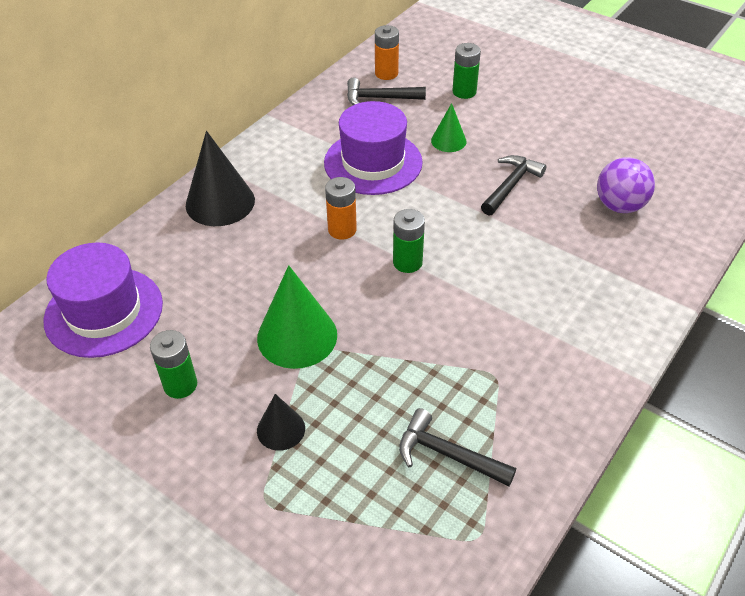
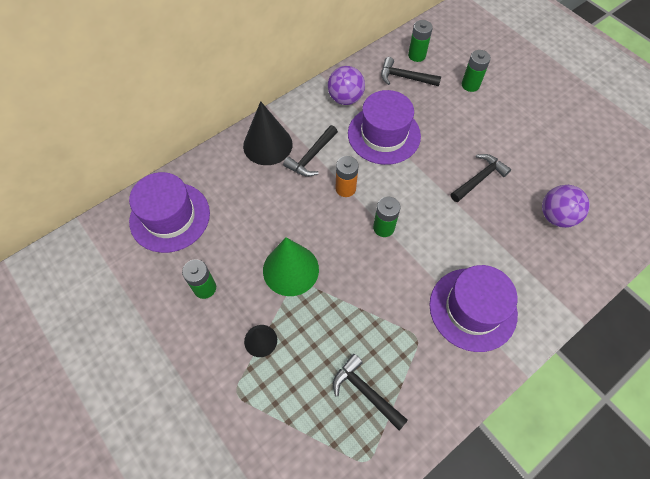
camera: 15 degrees right, 15 degrees up
orange battery [375,25,399,80] -> green battery [408,20,433,62]
green cone [431,103,467,152] -> none
none -> black hammer [283,125,338,177]
none -> purple ball [328,66,365,105]
none -> purple hat [430,265,518,352]

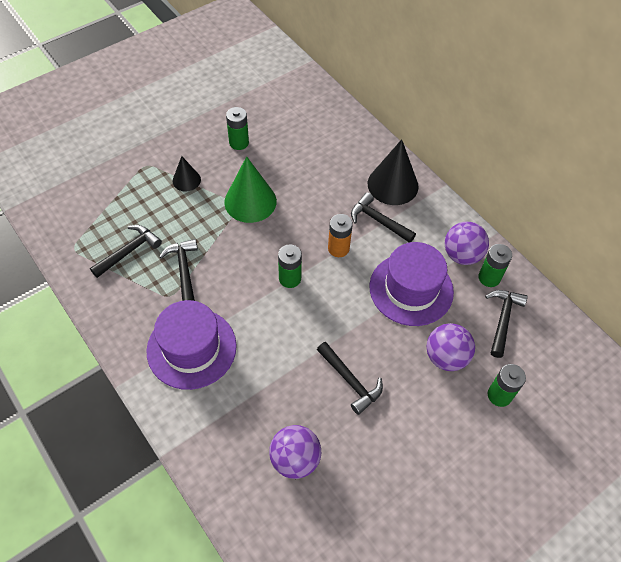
camera: 90 degrees right, 5 degrees down
purple hat [129,172,210,253] -> none
green battery [408,20,433,62] -> green battery moved to [478,244,512,287]
none -> black hammer [159,239,198,301]
none -> purple ball [427,323,475,371]

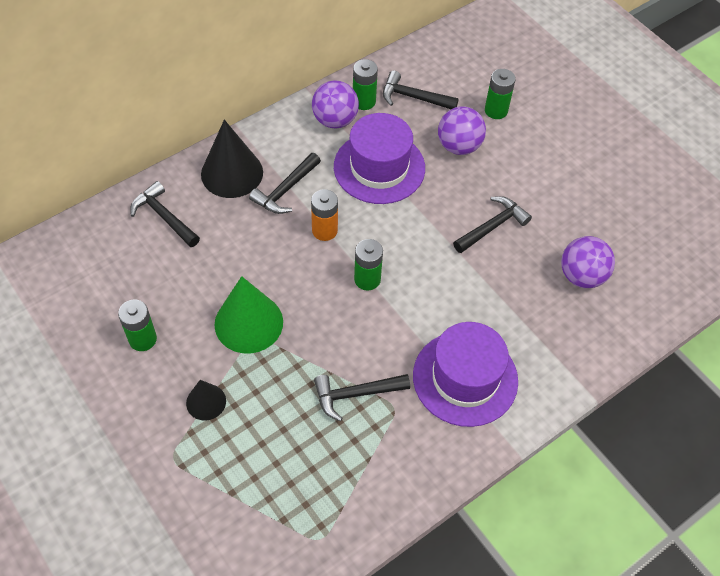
camera: 90 degrees left, 0 degrees up
black hammer [90,225,162,278] -> black hammer moved to [130,181,200,247]

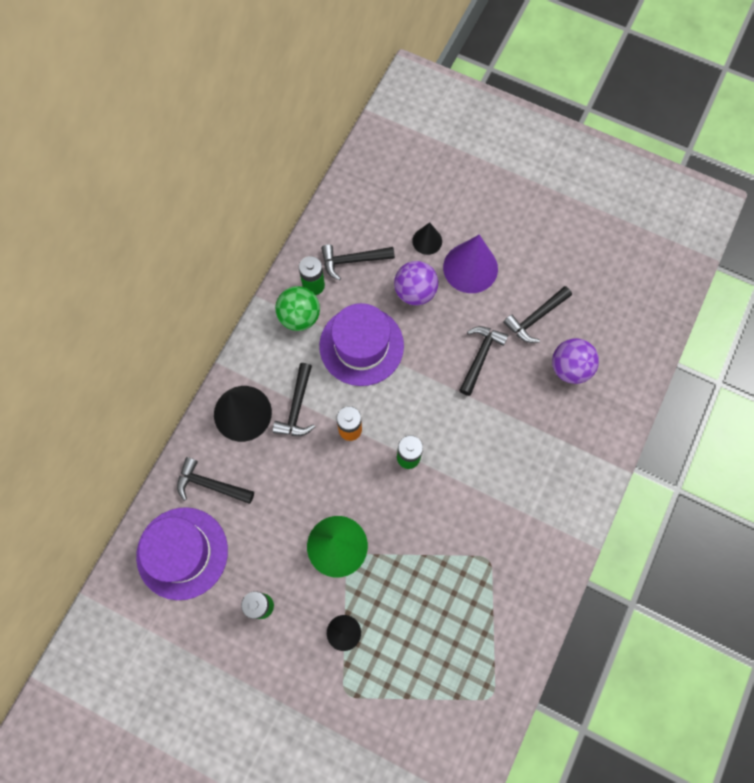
camera: 25 degrees left, 15 degrees up
purple ball [312,80,359,128] -> green ball [275,286,320,331]
black hammer [314,374,410,421] -> black hammer moved to [503,286,572,343]
purple hat [413,322,518,427] -> purple hat moved to [136,507,228,600]
green battery [485,69,516,119] -> black cone [412,222,442,255]
none -> purple cone [443,235,498,293]

